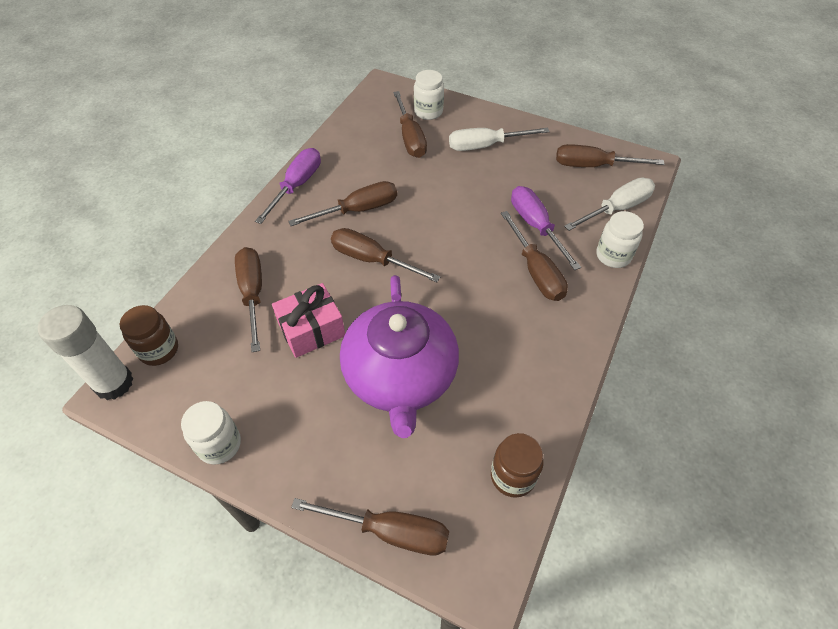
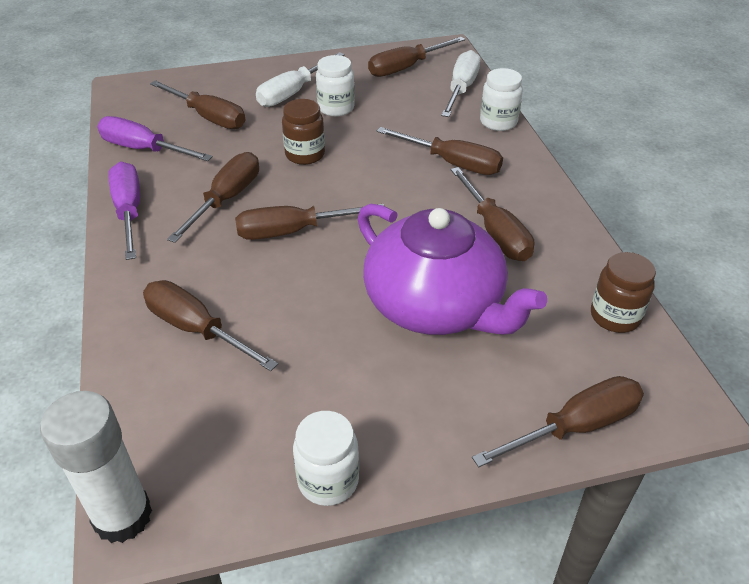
camera: 40 degrees left, 10 degrees down
brown jar [120,305,178,366] -> brown jar moved to [282,99,325,165]
pink gift [272,283,345,358] -> none
white jar [414,70,444,120] -> white jar moved to [316,55,355,117]
purple screwdriver [511,186,581,270] -> purple screwdriver moved to [97,116,213,161]
none -> brown screwdriver [451,167,534,261]

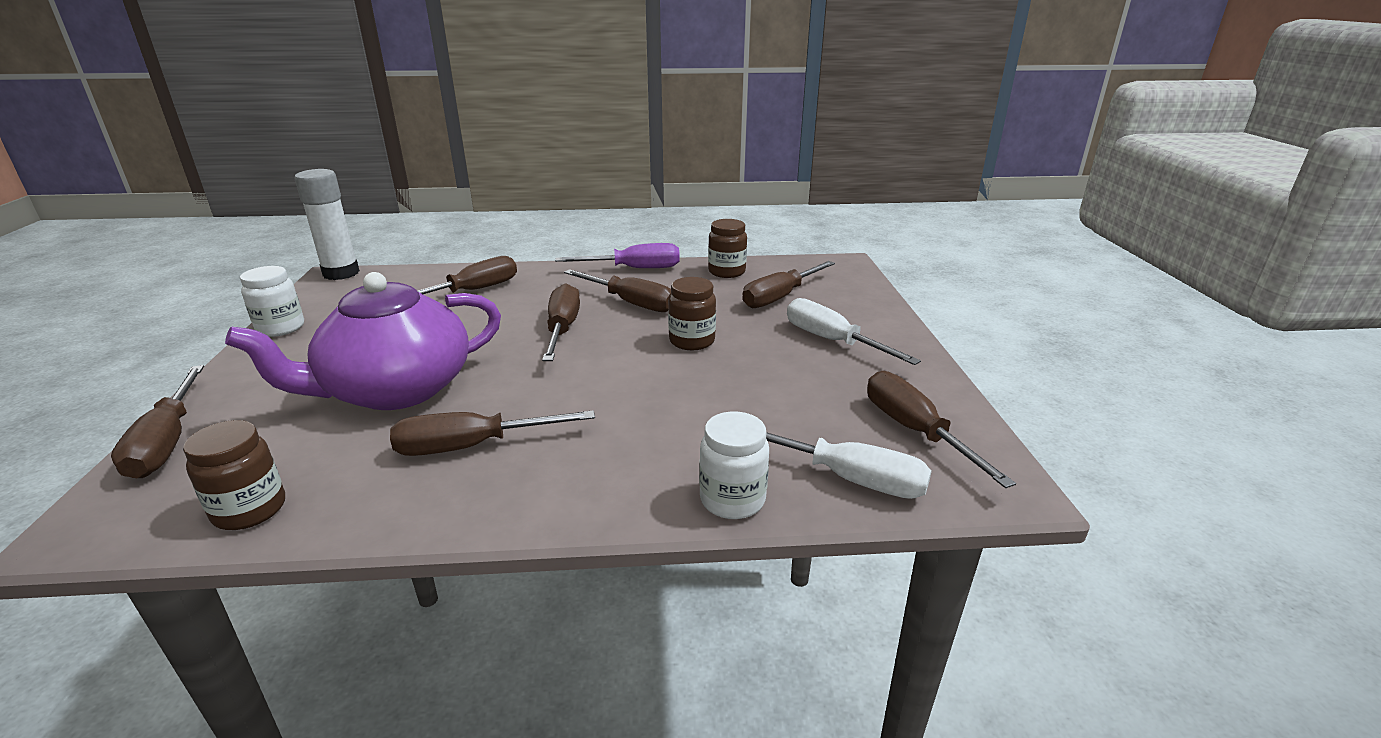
camera: 100 degrees right, 15 degrees down
purple screwdriver [97,116,213,161] -> brown jar [708,219,747,278]
white jar [316,55,355,117] -> none
brown screwdriver [377,127,503,175] -> none

